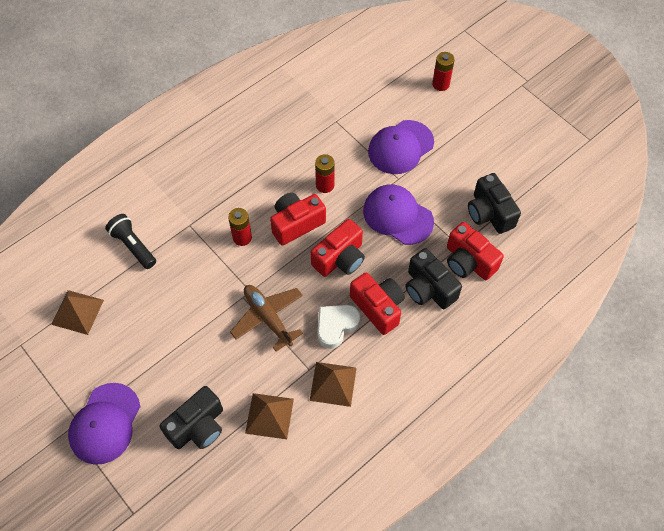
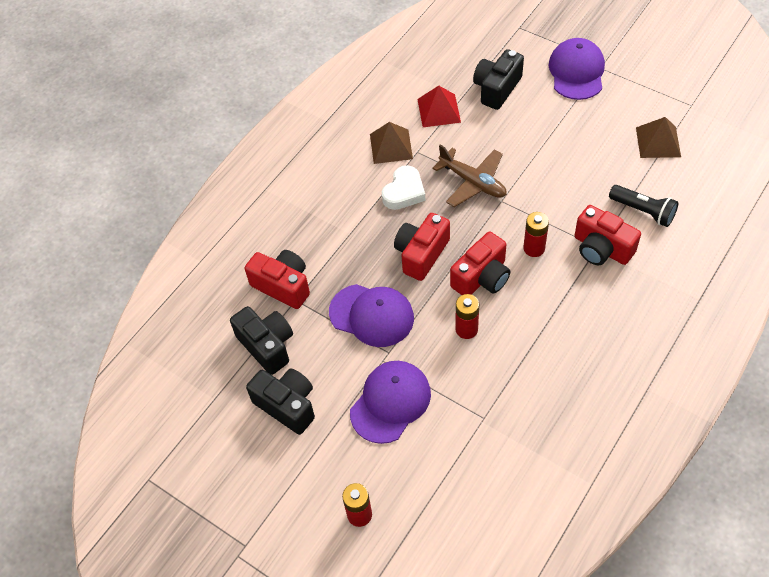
camera: 170 degrees right, 5 degrees down
brown pyramid [245,393,294,439] -> red pyramid [417,86,461,127]
red camera [350,272,405,335] -> red camera moved to [574,205,641,265]
black camera [406,248,462,309] -> black camera moved to [246,368,315,435]

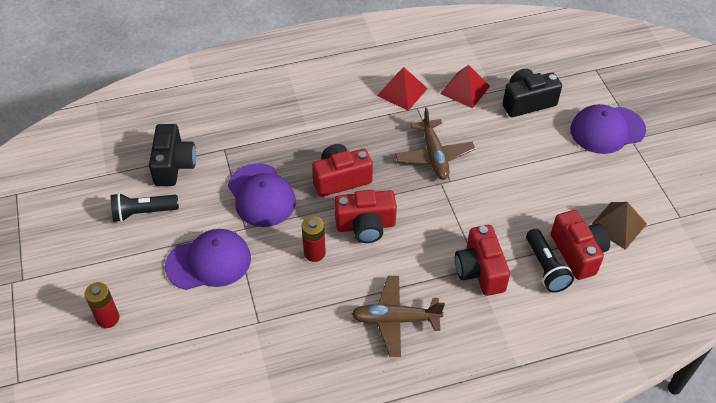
camera: 35 degrees right, 5 degrees down
red camera [244,250,310,309] -> red camera moved to [551,210,610,280]
black camera [246,368,315,435] -> black flashlight [111,193,179,222]
brown pyramid [370,122,413,164] -> red pyramid [377,67,428,111]
white heart [382,165,425,210] -> none
red battery [523,212,549,257] -> none
purple cap [548,38,605,100] -> purple cap turned 150 degrees counterclockwise [570,104,646,154]
none -> brown plane [352,276,445,357]

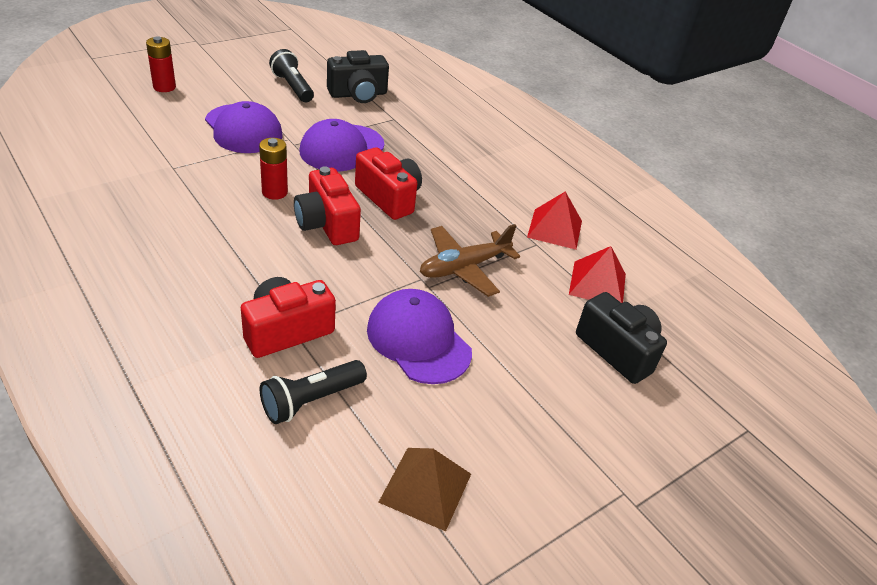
camera: 65 degrees right, 10 degrees down
brown plane [352,276,445,357] -> none
red camera [551,210,610,280] -> none
purple cap [570,104,646,154] -> purple cap moved to [367,289,472,384]

